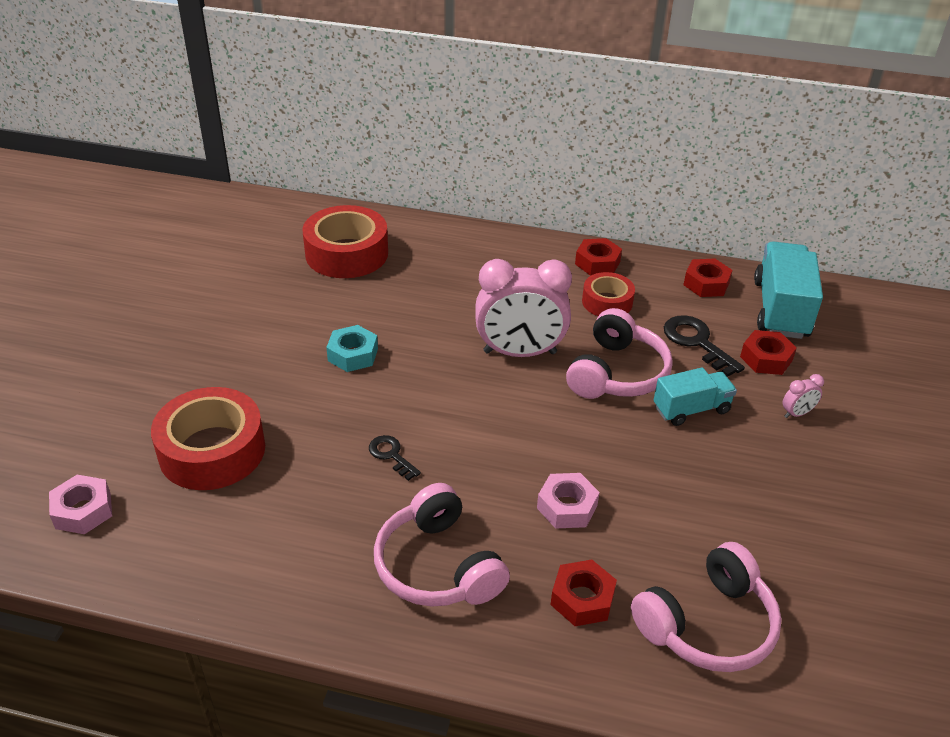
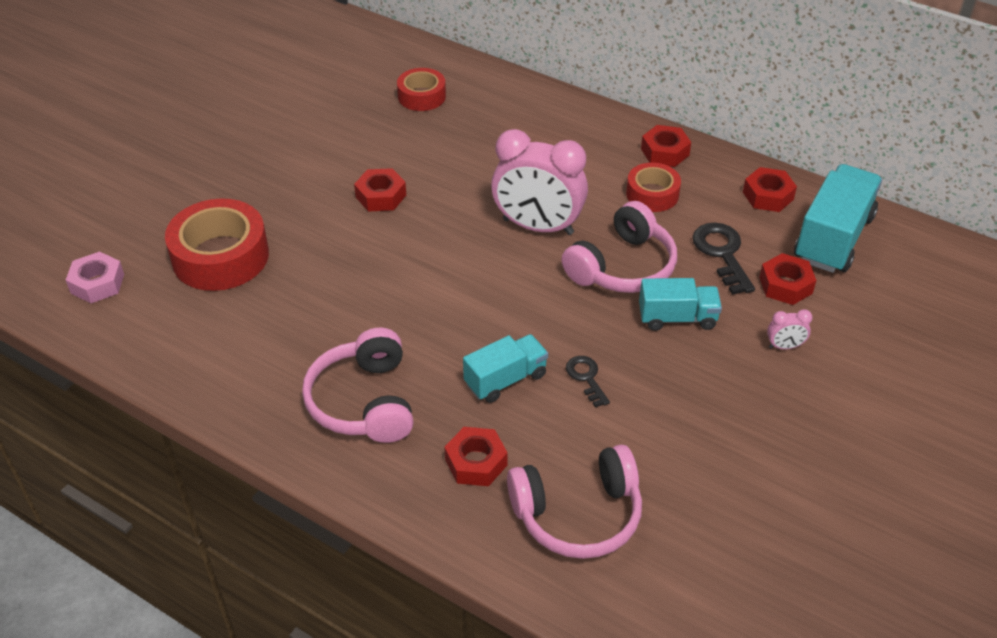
camera: 20 degrees right, 5 degrees up
red tape [303,205,388,278] -> red tape [397,68,446,111], size x0.58
turquoise nut [326,325,378,372] -> red nut [354,168,406,211]
black key [369,435,421,481] -> black key moved to [566,356,610,408]
pink nut [537,473,600,529] -> turquoise truck [463,334,548,403]

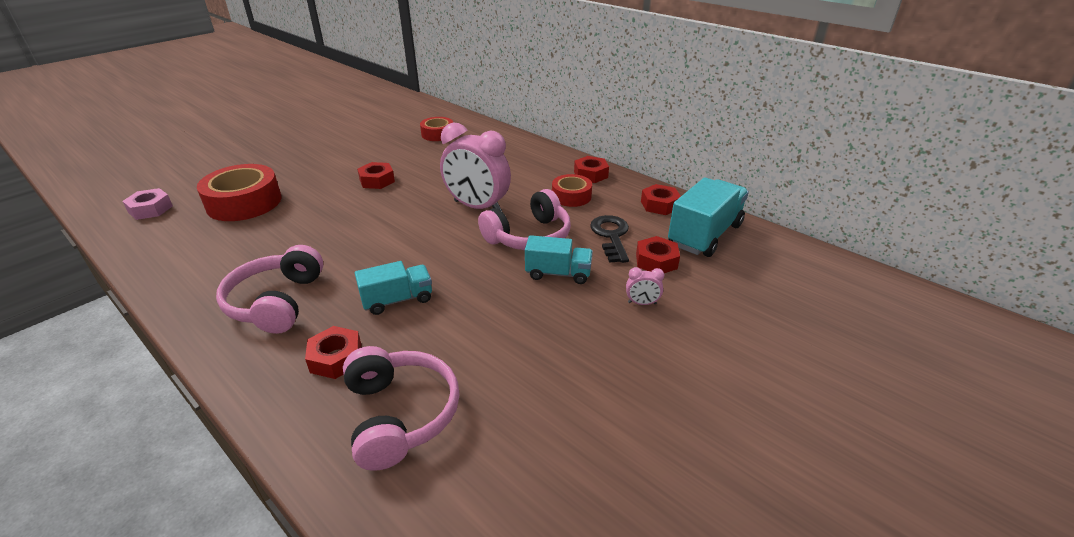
camera: 10 degrees right, 10 degrees down
pink headphones [507,445,642,559] -> pink headphones turned 105 degrees counterclockwise [343,346,460,471]
black key [566,356,610,408] -> none

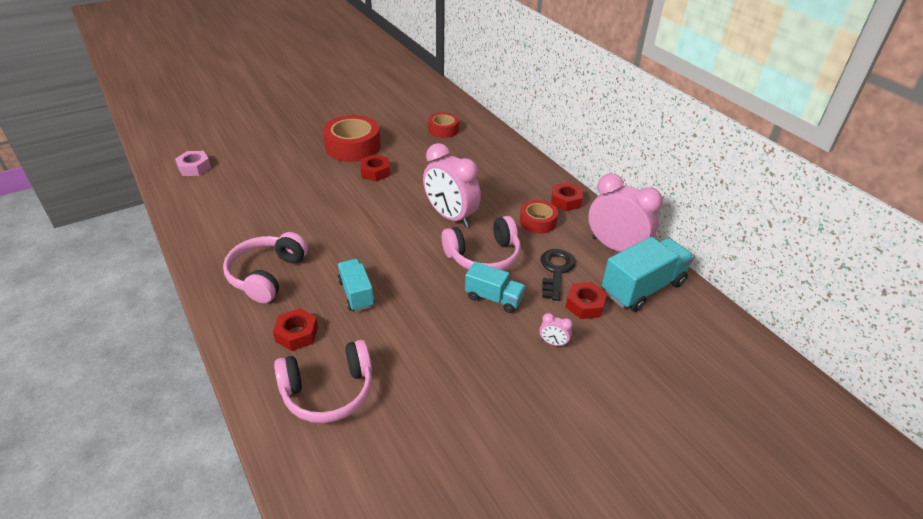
camera: 15 degrees right, 5 degrees up
red tape [197,164,281,221] -> red tape moved to [323,115,380,162]
pink headphones [343,346,460,471] -> pink headphones turned 75 degrees clockwise [274,340,372,423]
turquoise truck [355,261,432,315] -> turquoise truck turned 105 degrees counterclockwise [338,259,375,312]
red nut [641,184,681,215] -> pink clock [588,173,663,252]

